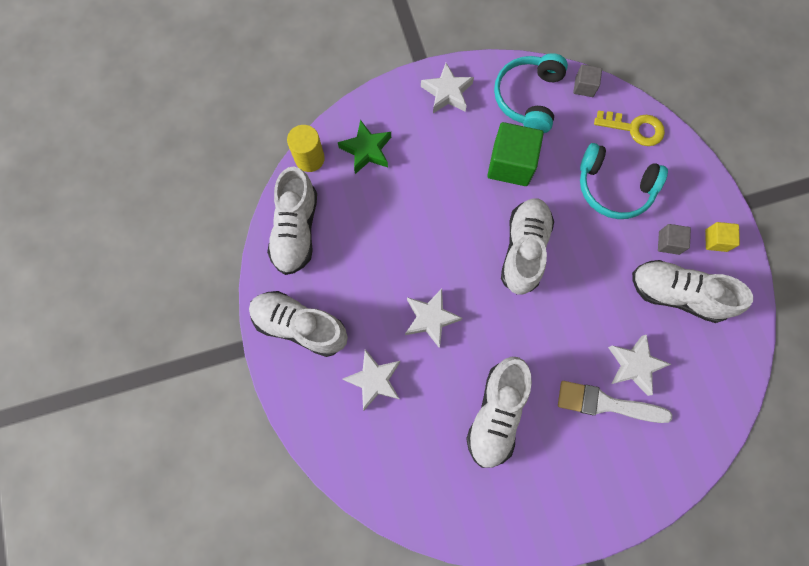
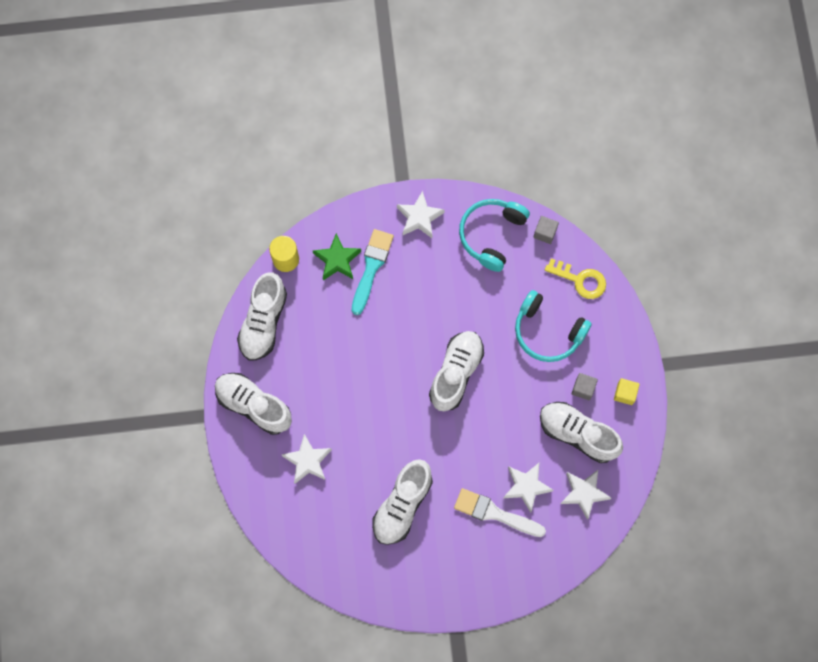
camera: 10 degrees right, 0 degrees up
white star [405,289,462,348] -> white star moved to [560,470,611,520]
green cube [487,122,544,186] -> none
none -> turquoise brush [352,229,394,315]

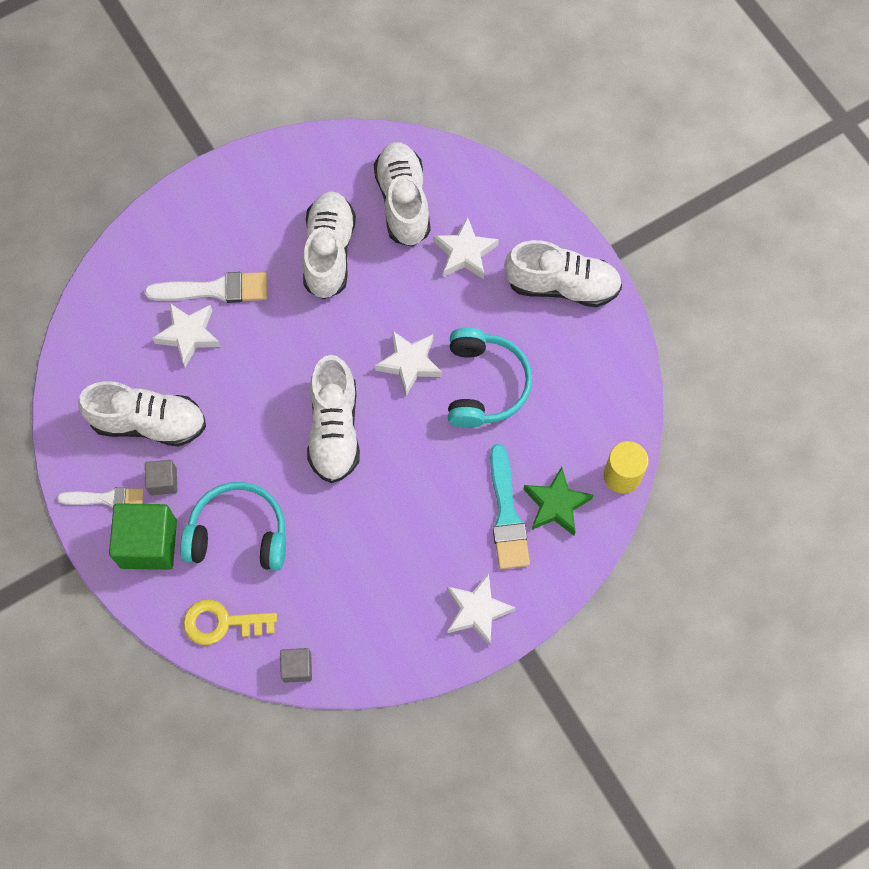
camera: 155 degrees right, 5 degrees down
white shoe [237,272,287,361] -> white shoe moved to [374,142,431,247]
turquoise headphones [459,199,530,272] -> turquoise headphones moved to [448,328,533,428]
white star [560,470,611,520] -> white star moved to [375,330,442,396]
yellow cube [614,378,640,405] -> white brush [57,487,144,508]
none -> green cube [109,503,177,570]

